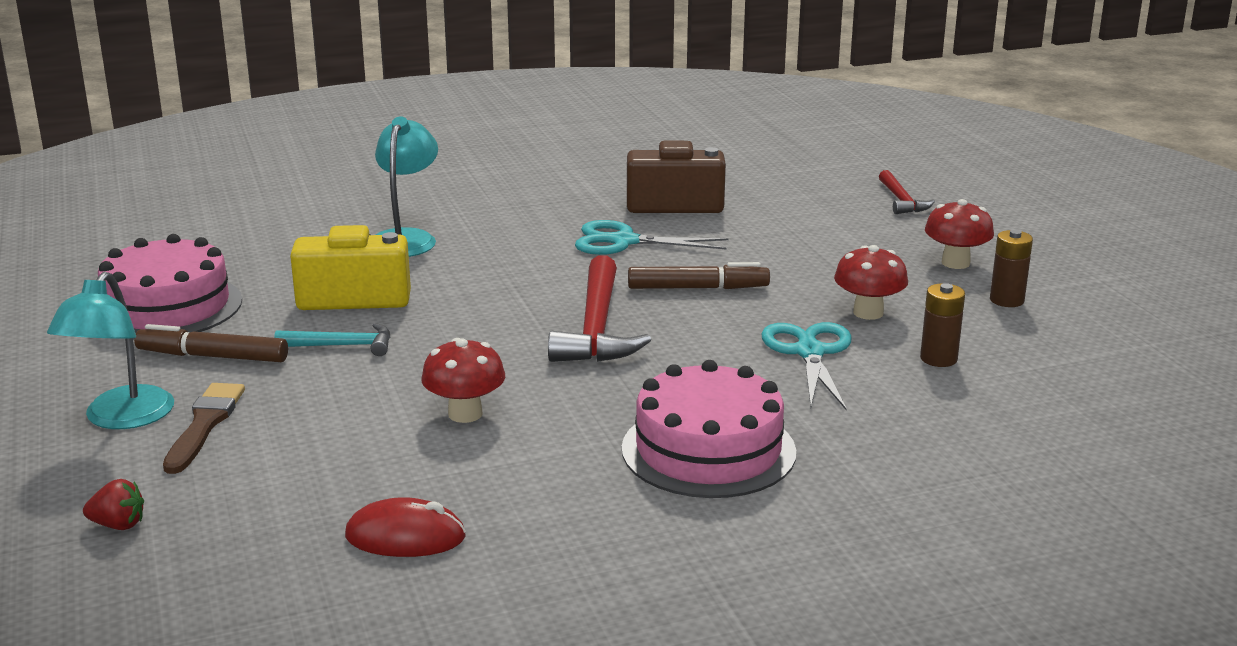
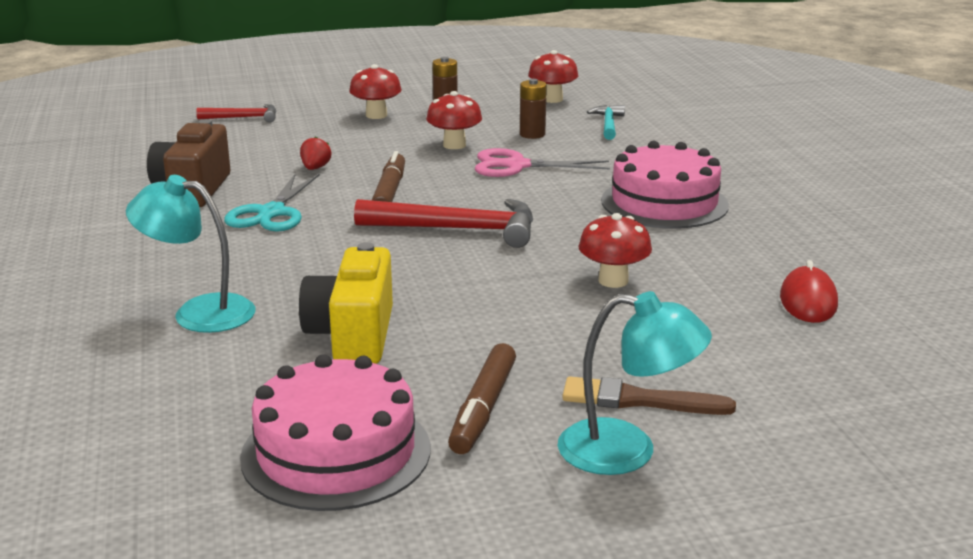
camera: 85 degrees left, 0 degrees up
red strawberry [83,479,144,530] -> red strawberry moved to [300,136,331,170]
turquoise hammer [274,323,390,356] -> turquoise hammer moved to [587,105,625,140]
turquoise scissors [761,322,852,410] -> pink scissors [475,148,610,177]
none -> red mushroom [528,50,578,103]

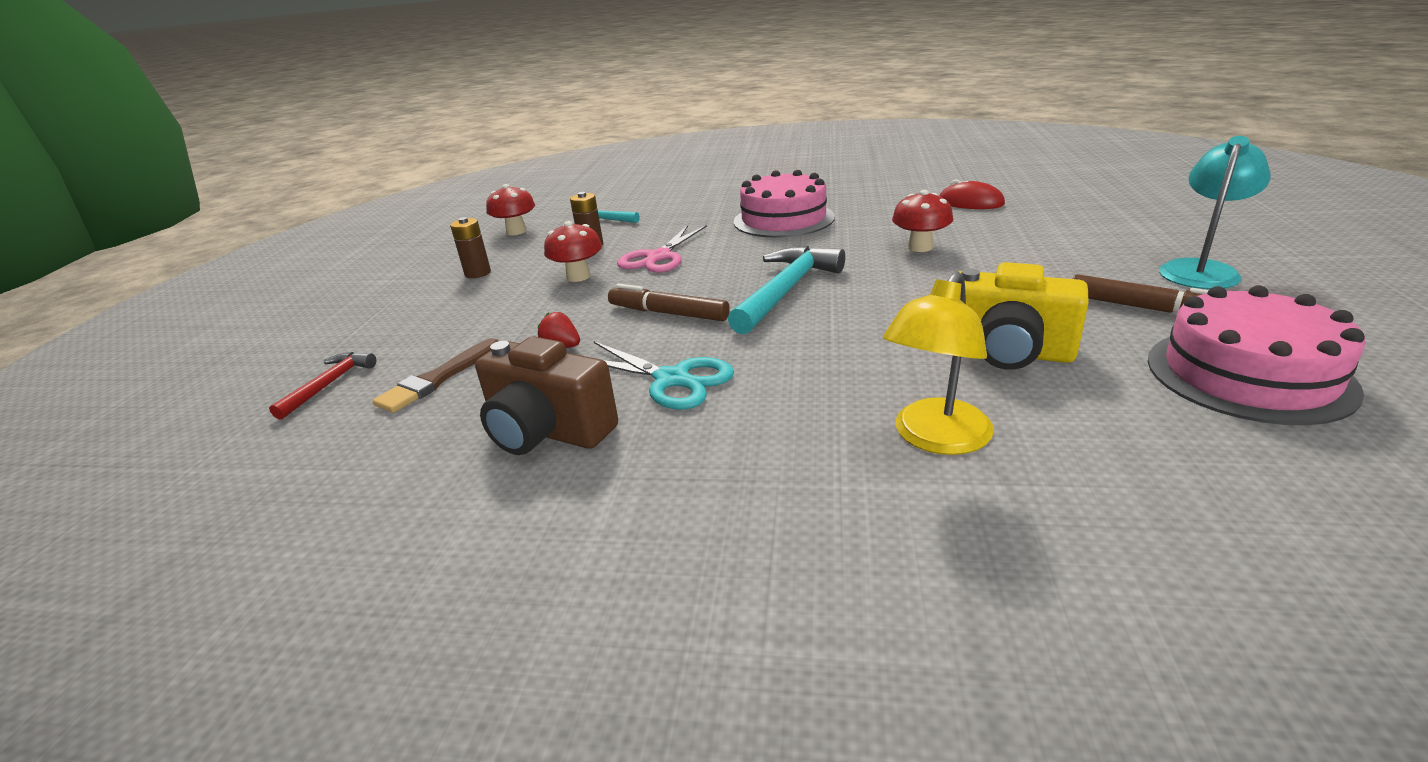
camera: 65 degrees left, 5 degrees up
turquoise lamp [126,175,255,333] -> yellow lamp [883,272,994,455]
red mushroom [349,64,402,119] -> none
red hammer [354,199,533,248] -> turquoise hammer [728,246,845,334]
brown brush [562,376,736,415] -> brown brush moved to [372,338,499,413]

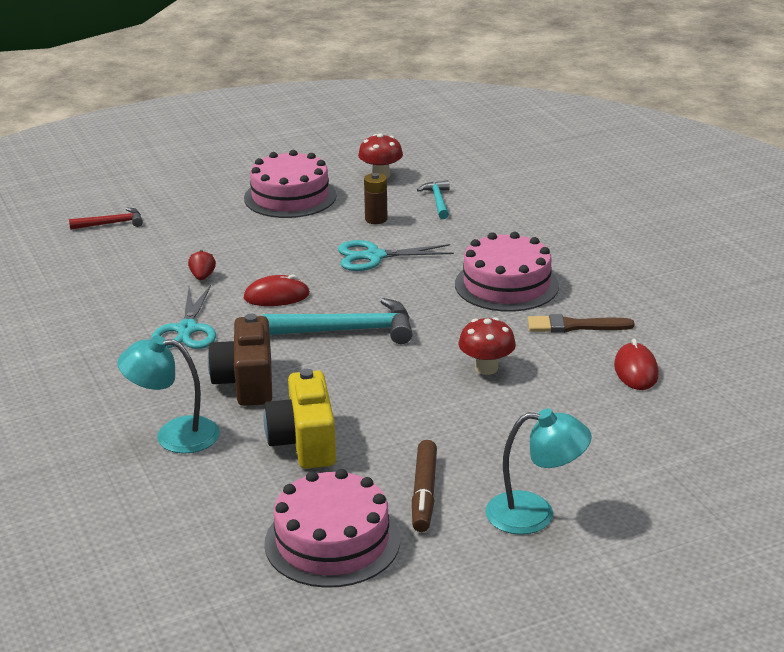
camera: 55 degrees right, 0 degrees up
brown brush [372,338,499,413] -> brown brush moved to [528,314,635,333]
brown battery [450,217,491,278] -> pink cake [244,150,337,218]
brown camera [475,336,618,455] -> brown camera moved to [208,314,272,406]
red mushroom [544,221,602,282] -> none
brown marker [608,284,730,321] -> red mouse [244,274,310,306]
pink scissors [617,225,707,273] -> turquoise scissors [338,240,454,271]
yellow lamp [883,272,994,455] -> turquoise lamp [117,335,220,454]

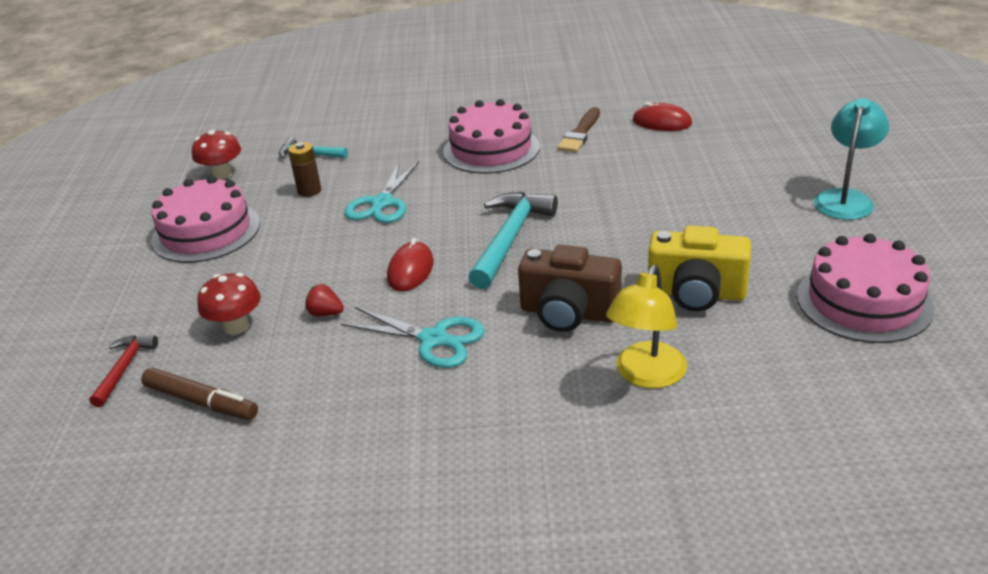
camera: 65 degrees left, 5 degrees up
turquoise lamp [117,335,220,454] -> yellow lamp [606,265,687,388]
brown marker [412,440,437,532] -> brown marker moved to [141,367,258,420]
red mushroom [459,317,516,375] -> red mushroom moved to [197,273,261,335]

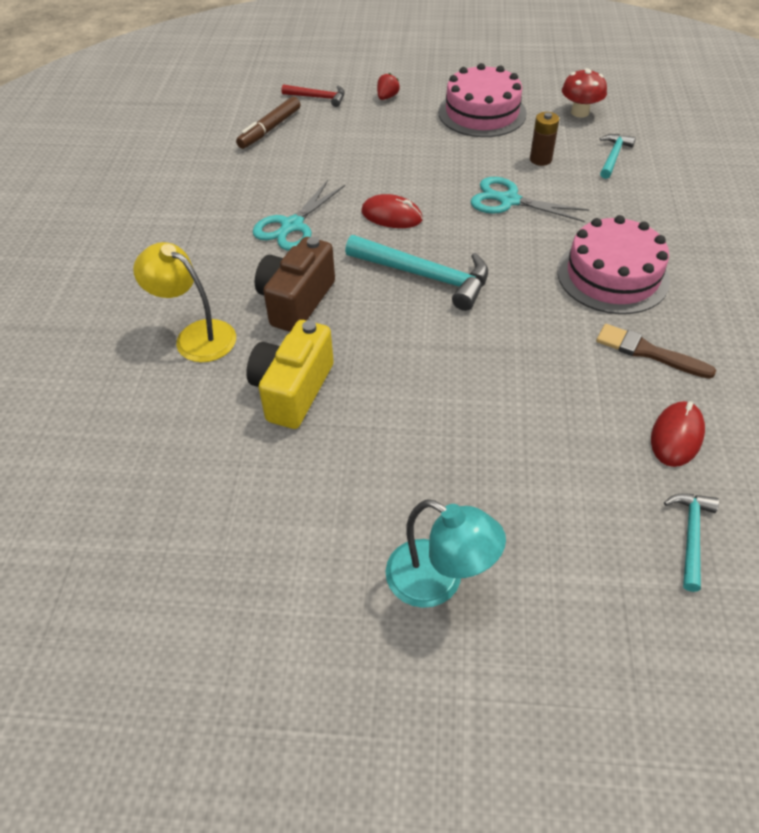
camera: 95 degrees right, 15 degrees up
red mushroom [197,273,261,335] -> none
red strawberry [305,284,344,316] -> red strawberry moved to [377,73,400,100]
pink cake [797,233,934,343] -> none
none -> turquoise hammer [664,493,719,592]

